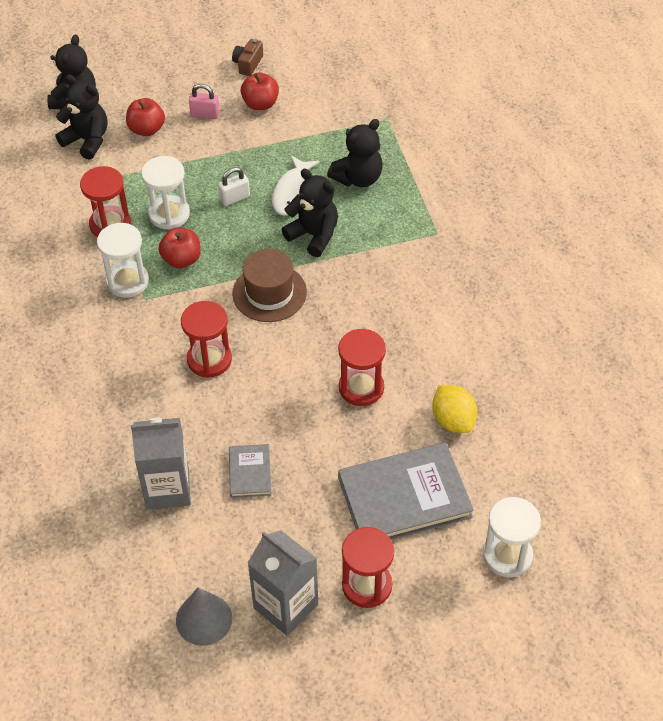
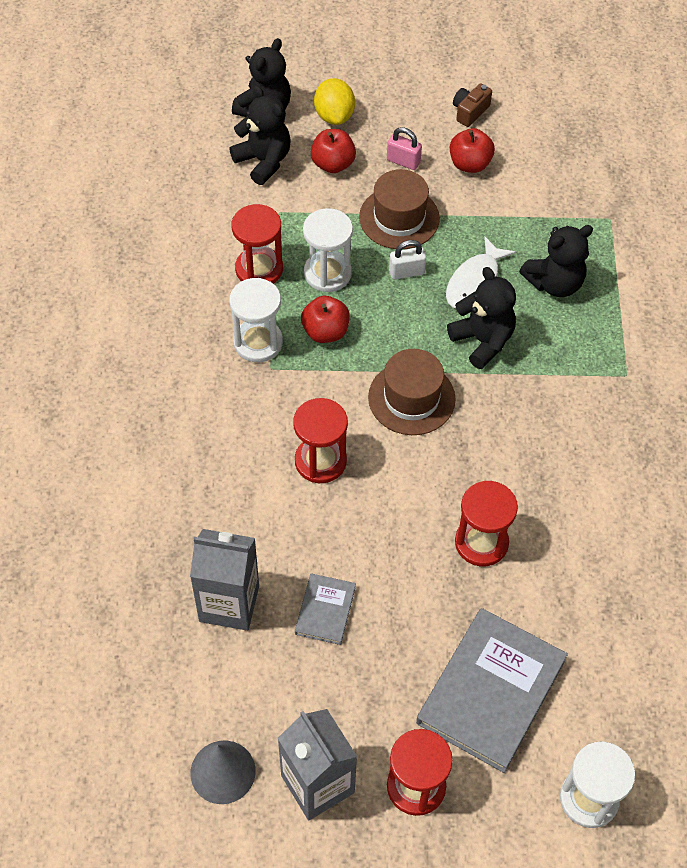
camera: 15 degrees right, 5 degrees up
grey book [338,442,474,540] -> grey book turned 60 degrees counterclockwise [416,608,568,773]
yellow lemon [432,385,477,433] -> yellow lemon moved to [314,78,355,125]
none -> brown hat [359,169,440,249]

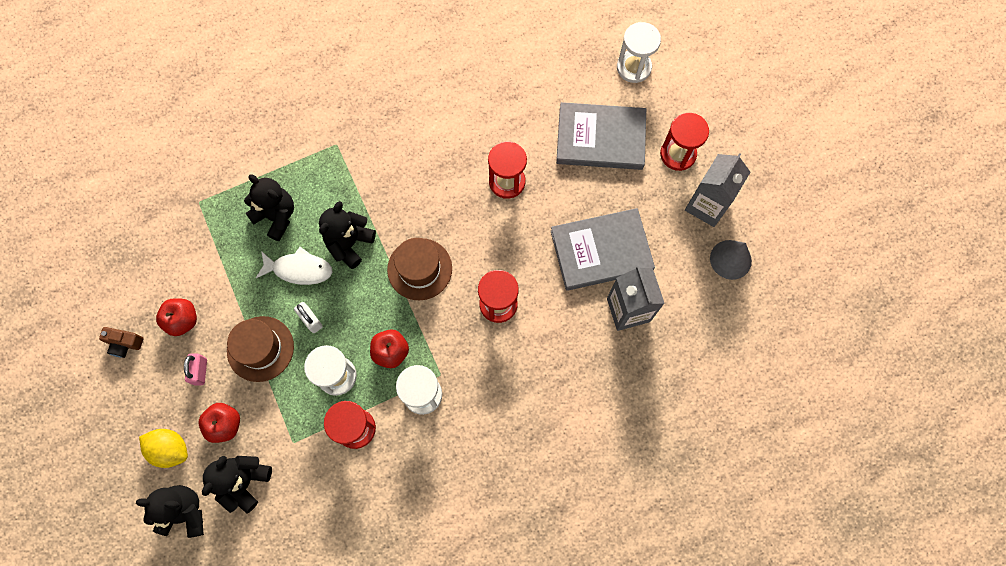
camera: 115 degrees left, 15 degrees up
grey book [295,573,356,645] -> grey book [551,208,655,291], size x2.03
yellow lemon [314,78,355,125] -> yellow lemon turned 60 degrees clockwise [139,429,188,468]

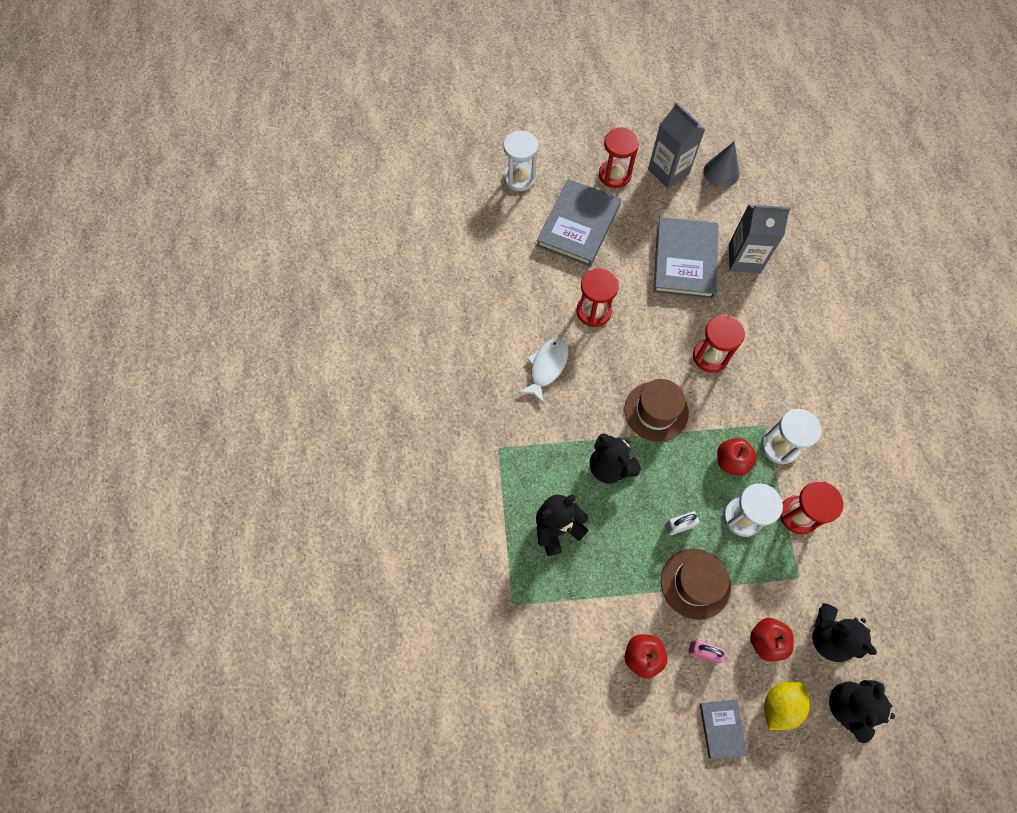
camera: 70 degrees left, 5 degrees down
brown camera [99,327,144,358] -> none
white fish [256,247,333,285] -> white fish moved to [518,337,569,404]
none -> grey book [700,700,748,759]

